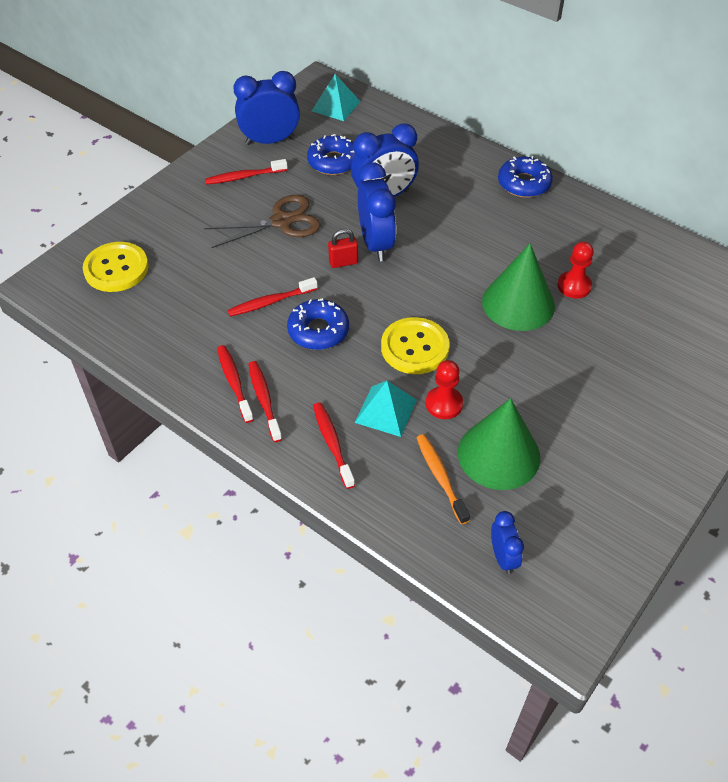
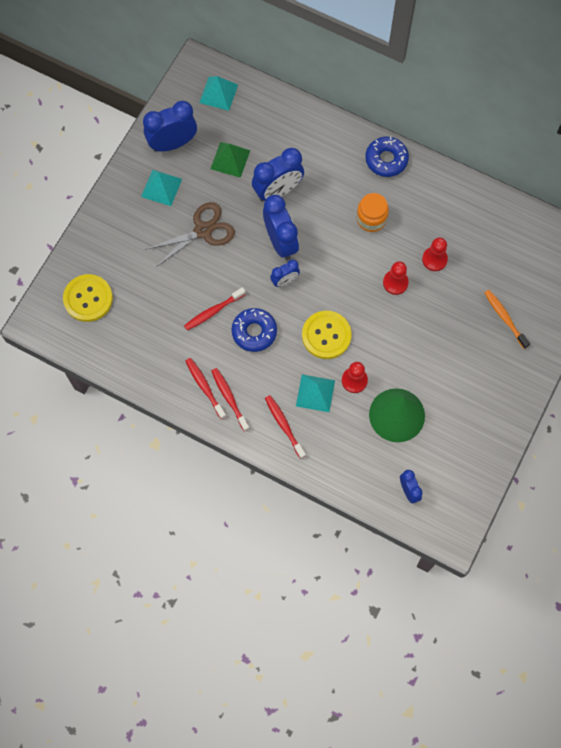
camera: 10 degrees left, 20 degrees up
red toothbrush [205,159,288,185] -> turquoise pyramid [141,170,182,206]
blue donut [307,134,355,175] -> green pyramid [210,142,250,178]
red padlock [328,229,358,268] -> none
orange toothbrush [417,434,470,524] -> orange toothbrush moved to [484,290,530,349]
green cone [482,243,555,331] -> red pawn [383,261,409,295]
none -> blue clock [270,260,300,287]
none -> orange jar [357,193,389,232]

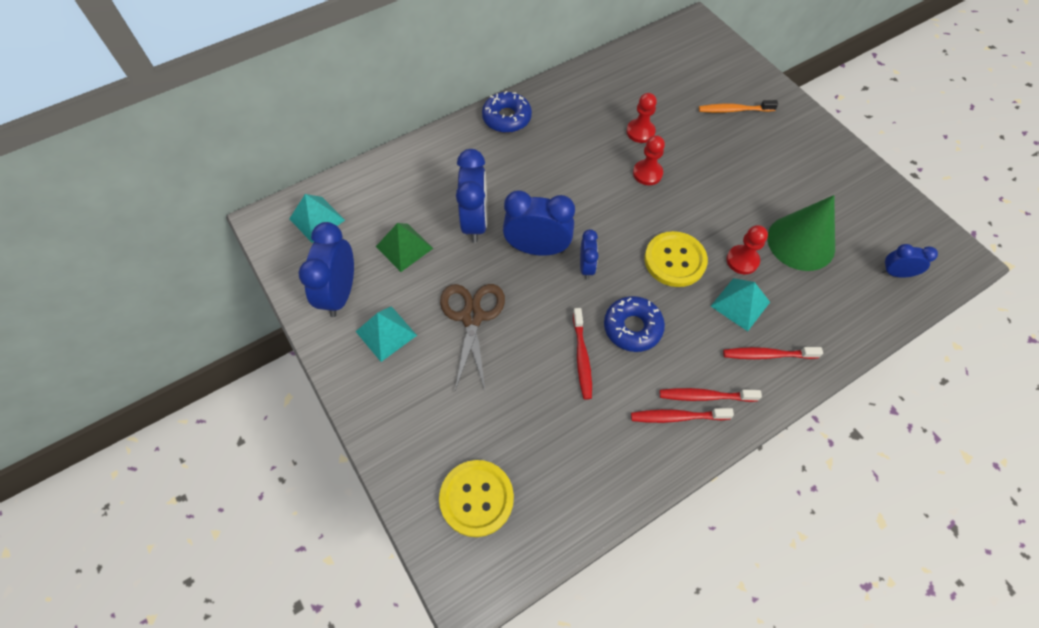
camera: 60 degrees left, 10 degrees down
orange jar [357,193,389,232] -> none

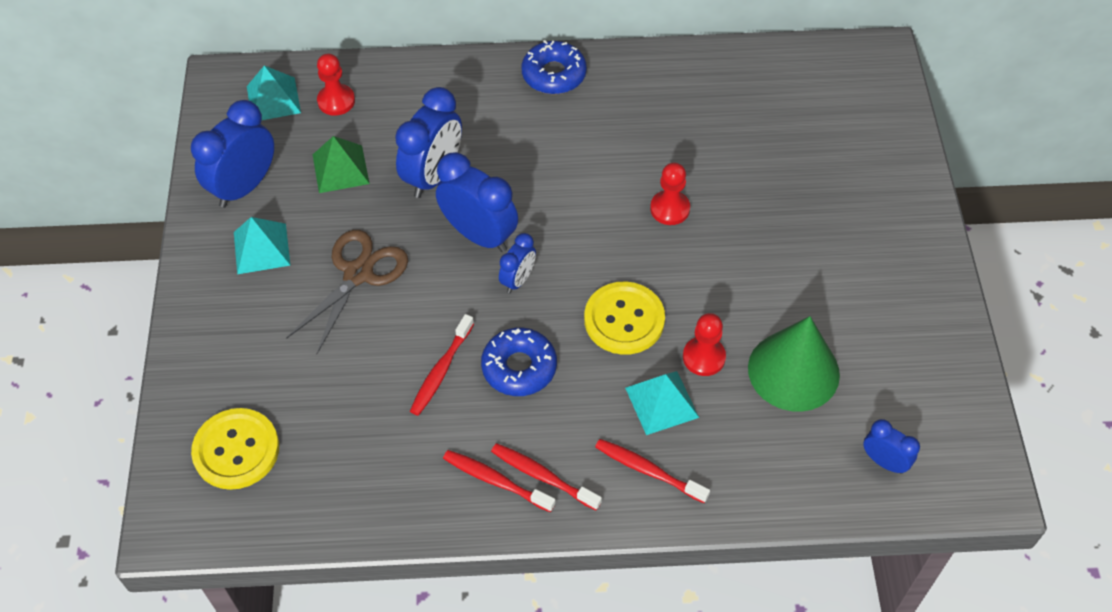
camera: 30 degrees right, 5 degrees down
red pawn [627,93,657,143] -> red pawn moved to [317,53,355,116]
orange toothbrush [699,100,778,113] -> none

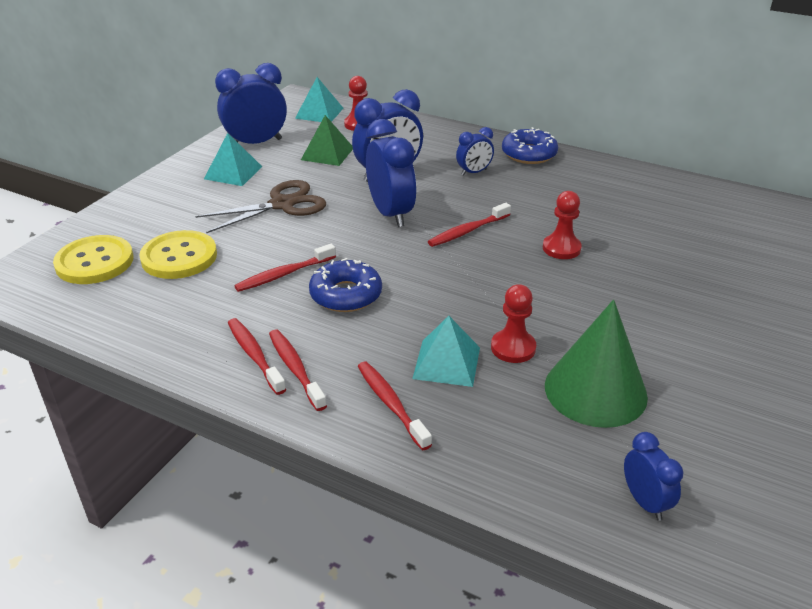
camera: 30 degrees right, 20 degrees down
blue clock [499,233,536,293] -> blue clock moved to [456,127,494,176]
yellow button [584,282,665,355] -> yellow button moved to [139,230,217,279]
none -> red toothbrush [428,203,511,247]

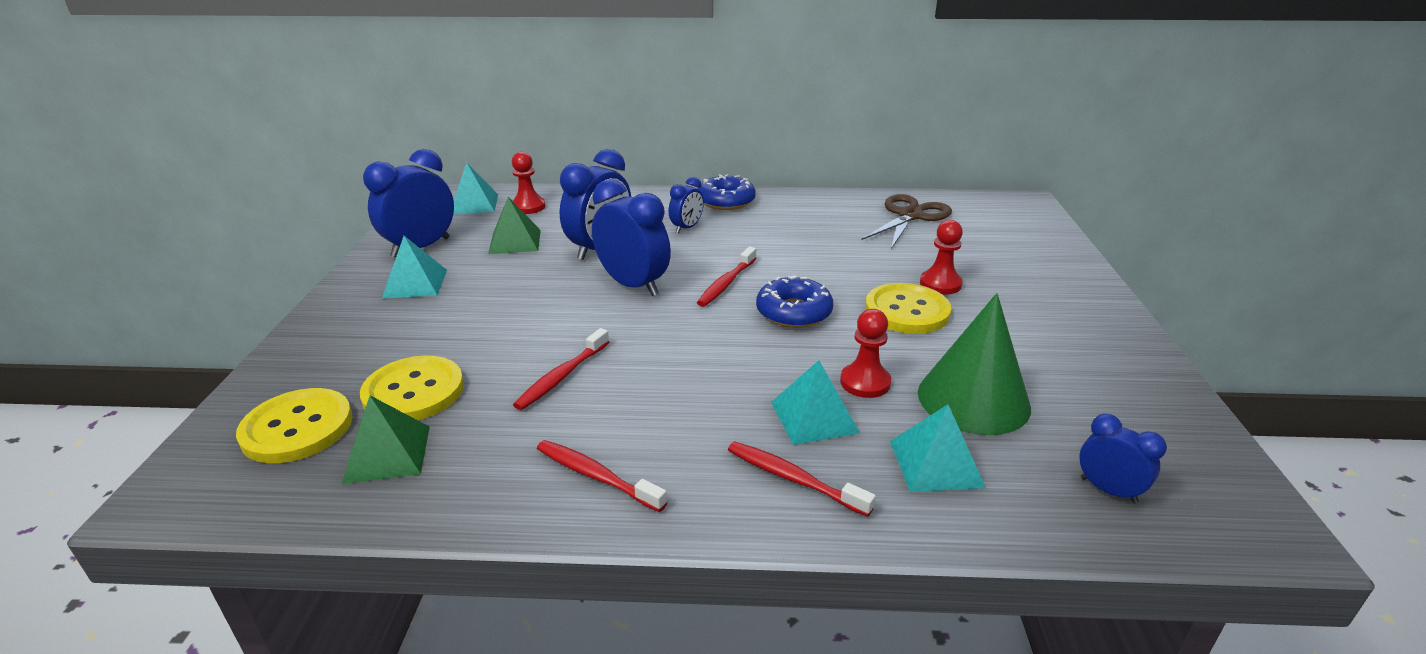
camera: 25 degrees left, 5 degrees down
brown scissors [195,180,326,233] -> brown scissors moved to [861,194,952,249]
red toothbrush [269,329,327,411] -> none
blue donut [309,258,382,312] -> blue donut moved to [756,275,833,328]
red pawn [543,191,582,259] -> red pawn moved to [920,220,963,294]
none -> green pyramid [342,396,430,484]
none -> yellow button [865,283,951,334]
none -> turquoise pyramid [890,404,986,492]

